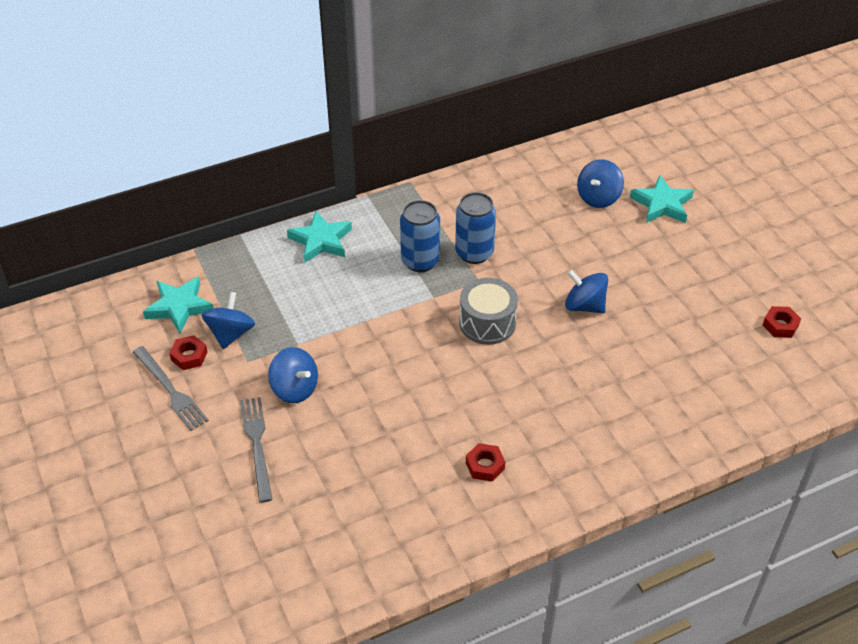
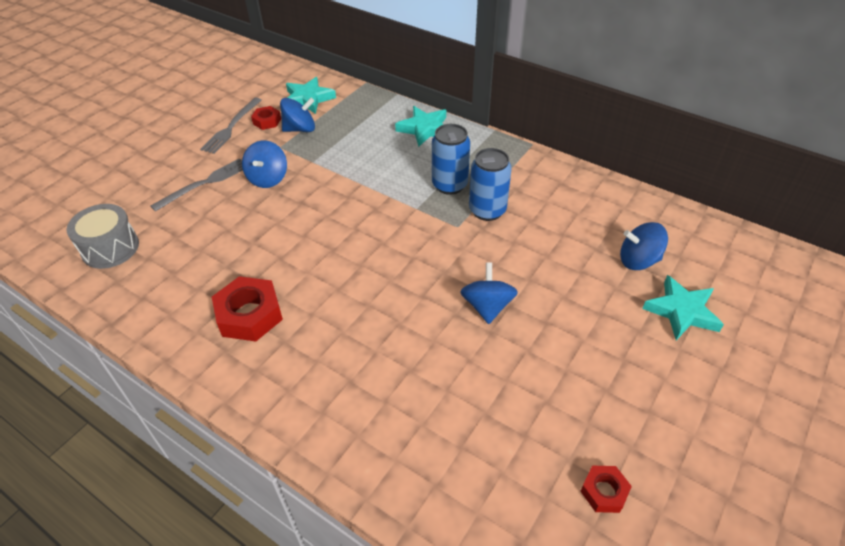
camera: 60 degrees right, 0 degrees up
grey drum [459,278,518,345] -> grey drum moved to [66,204,139,269]
red nut [466,443,505,482] -> red nut [212,276,283,341], size x1.81

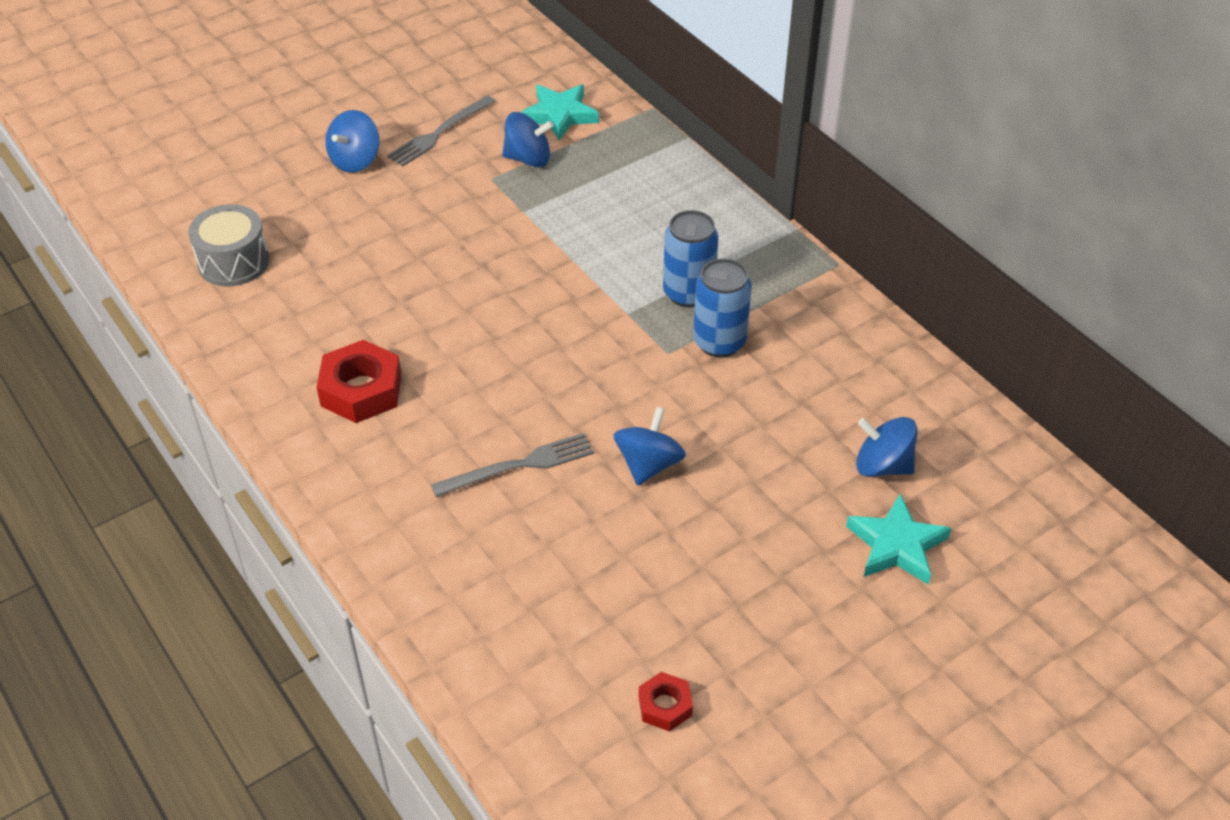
camera: 20 degrees right, 0 degrees up
grey fork [151,158,243,212] -> grey fork moved to [431,433,594,497]
blue spinning top [242,140,287,188] -> blue spinning top moved to [325,110,379,173]
red nut [251,106,281,130] -> none
turquoise star [395,106,446,147] -> none

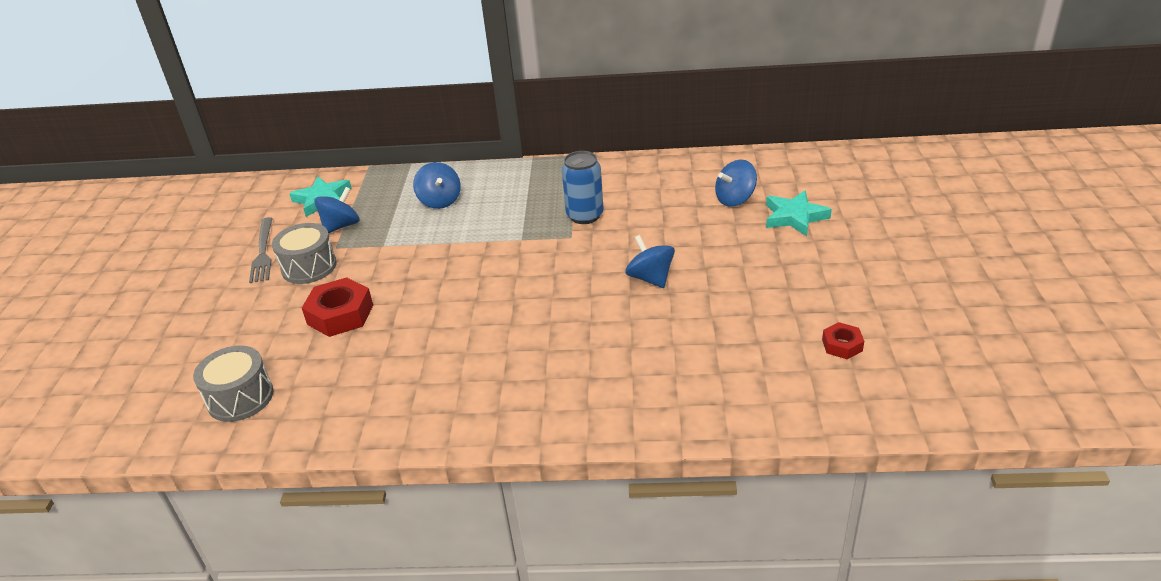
camera: 50 degrees left, 10 degrees down
red nut [317,340,402,423] -> red nut moved to [302,277,373,337]
blue spinning top [325,110,379,173] -> blue spinning top moved to [413,162,461,209]
grey fork [431,433,594,497] -> none
blue can [663,210,719,308] -> none
none -> grey drum [272,223,337,284]

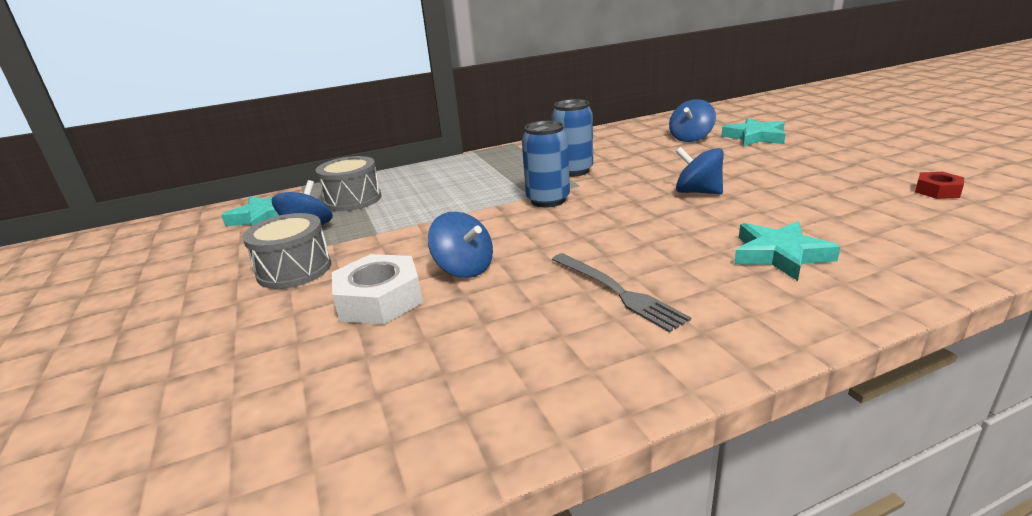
camera: 25 degrees left, 10 degrees down
grey drum [193,345,273,422] -> grey drum moved to [315,156,381,211]
grey fork [249,217,273,283] -> grey fork moved to [552,253,691,333]
red nut [302,277,373,337] -> white nut [332,254,423,325]
blue spinning top [413,162,461,209] -> blue spinning top moved to [428,212,493,278]
none -> blue can [522,121,570,207]
none -> turquoise star [734,221,840,281]

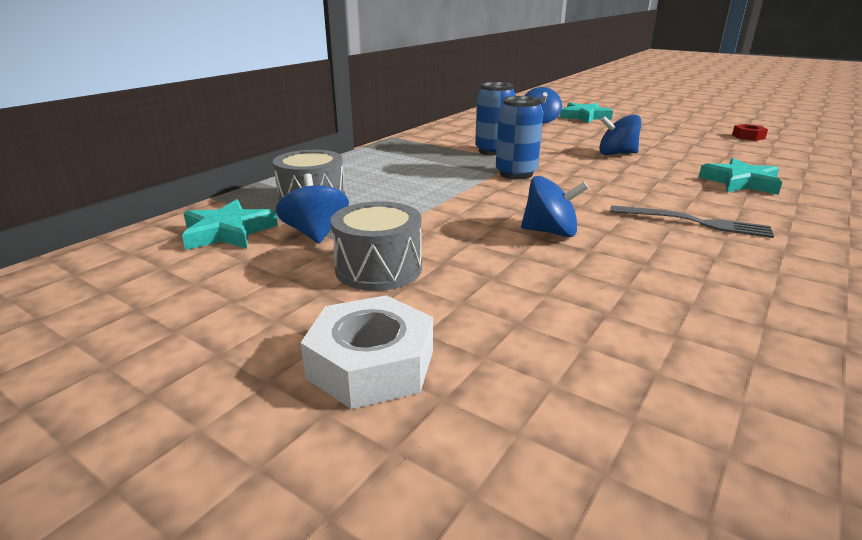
camera: 35 degrees left, 0 degrees up
white nut [332,254,423,325] -> white nut moved to [301,295,433,409]

